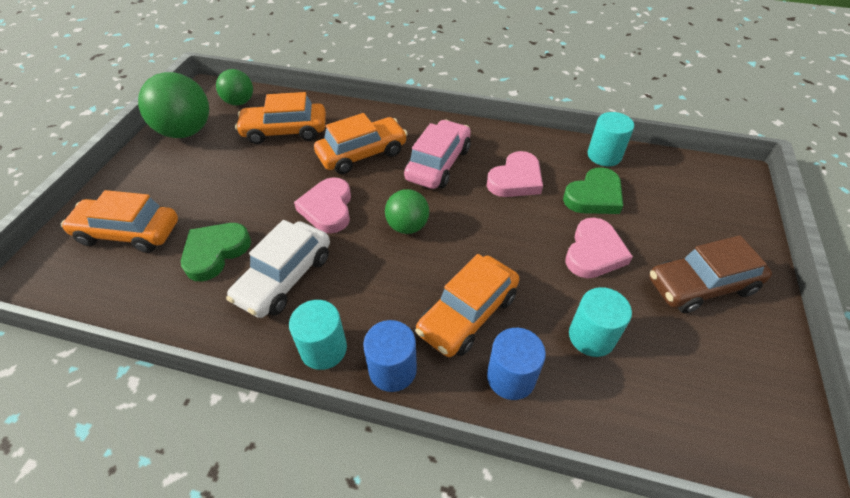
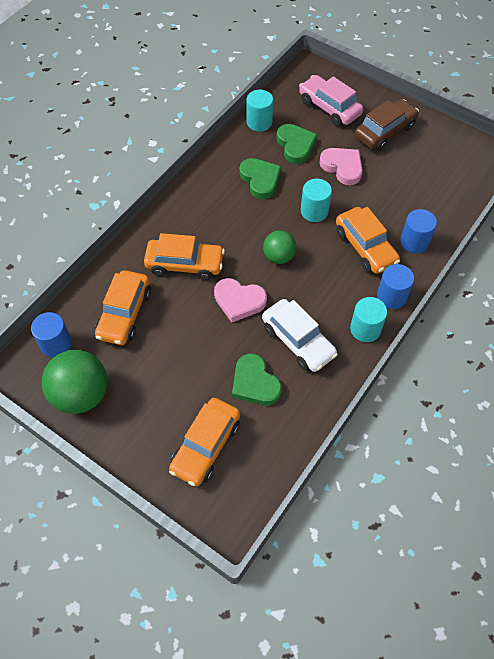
camera: 70 degrees left, 10 degrees up
green ball [216,69,253,106] -> blue cylinder [31,312,72,358]
orange car [314,113,408,174] -> orange car turned 105 degrees clockwise [144,233,225,280]
pink car [404,120,471,189] -> pink car moved to [299,75,363,126]
pink heart [487,151,543,197] -> green heart [239,158,281,199]
turquoise cylinder [569,287,632,357] -> turquoise cylinder moved to [301,179,332,222]
brown car [649,235,772,313] -> brown car turned 135 degrees counterclockwise [355,99,419,151]

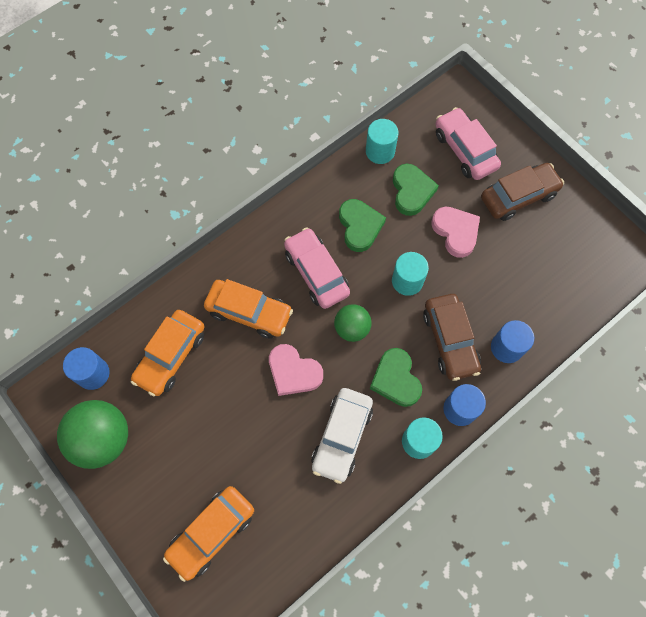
camera: 15 degrees right, 10 degrees up
green heart [232,354,282,405] -> green heart moved to [370,348,422,407]
white car [262,299,338,372] -> white car turned 45 degrees clockwise [311,388,373,484]
orange car [336,207,400,274] -> brown car [423,294,481,381]
none -> pink car [284,227,350,309]

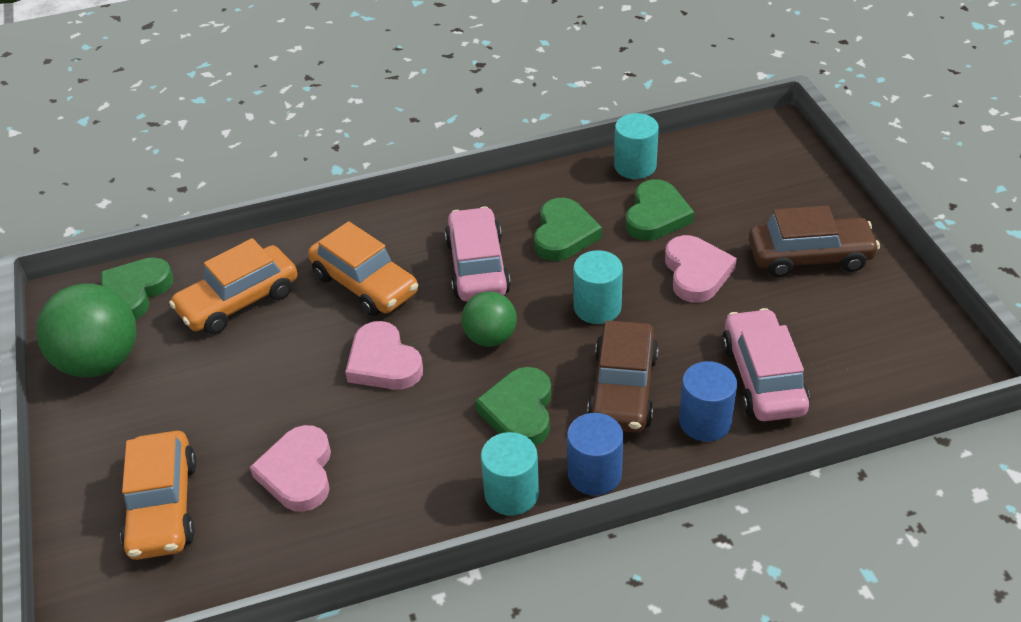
camera: 25 degrees right, 25 degrees down
blue cylinder [63,347,110,390] -> green heart [101,257,173,320]
orange car [163,486,254,582] -> orange car turned 75 degrees counterclockwise [120,431,197,560]
white car [311,388,373,484] -> none
pink car [436,107,501,180] -> pink car moved to [722,308,810,421]
none -> pink heart [250,425,331,512]

